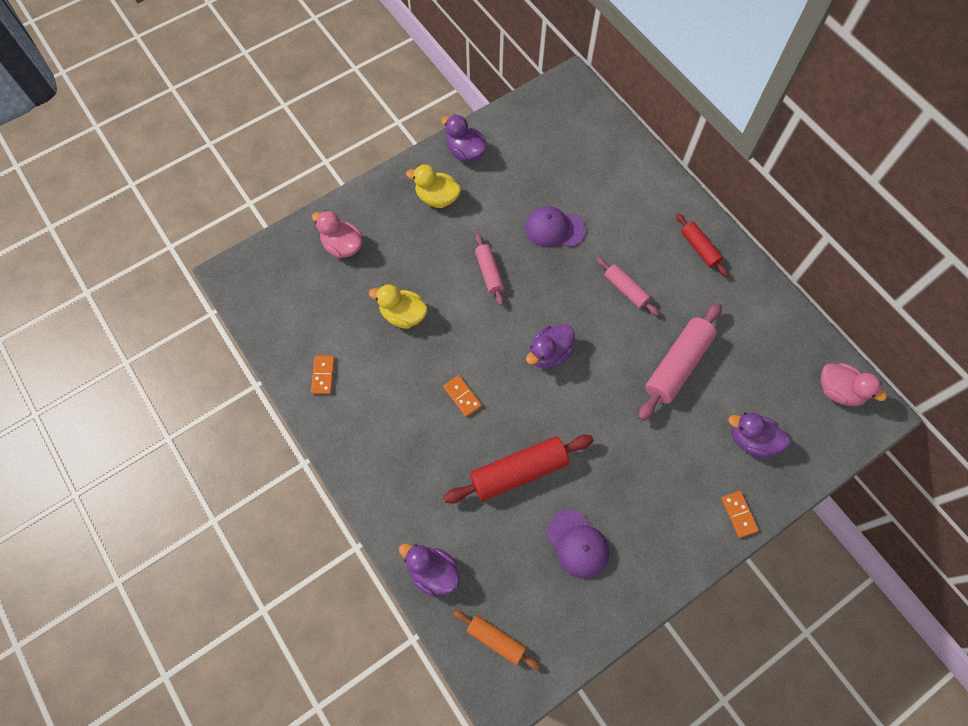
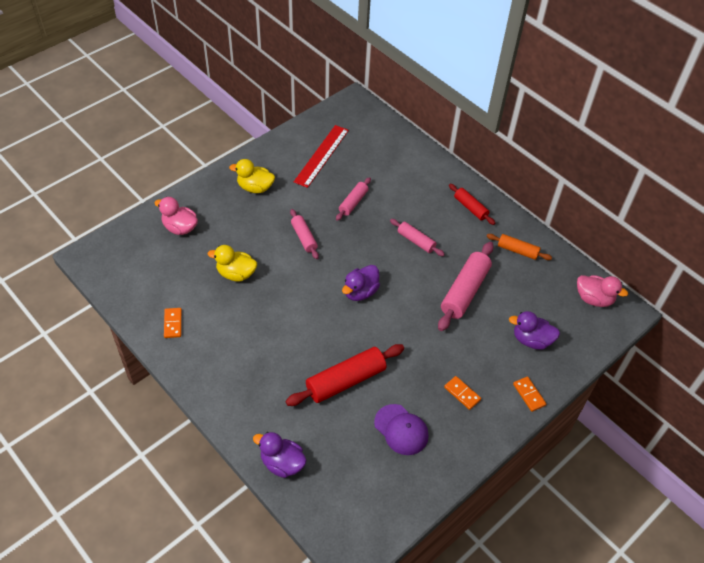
camera: 10 degrees left, 15 degrees down
purple duck [441,114,487,162] -> none
orange domino [443,375,482,417] -> orange domino moved to [444,376,481,410]
orange rolling pin [453,610,540,670] -> orange rolling pin moved to [487,234,552,260]
purple cap [525,206,586,247] -> pink rolling pin [336,177,371,221]
none -> red ruler [294,125,349,188]

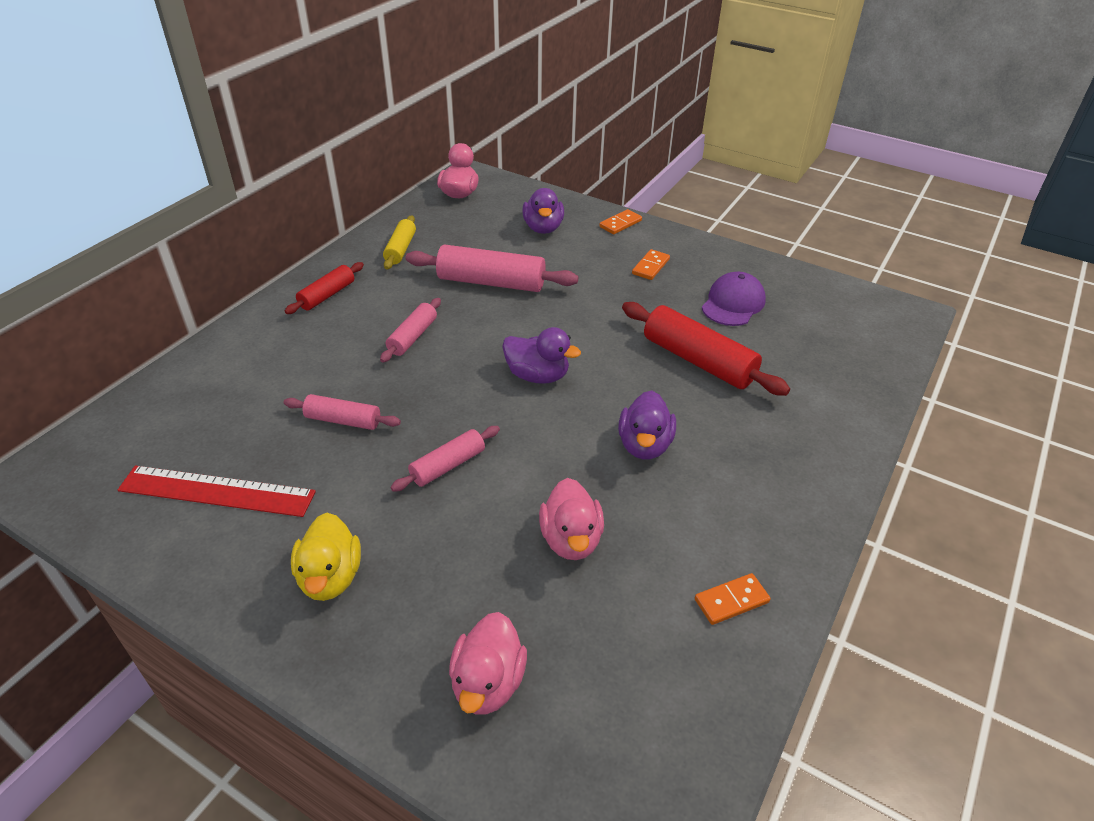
camera: 105 degrees left, 10 degrees down
yellow duck [208,245,257,282] -> pink duck [539,478,604,560]
purple duck [253,432,307,478] -> purple duck moved to [618,391,676,460]
orange rolling pin [487,234,552,260] -> yellow rolling pin [383,215,416,270]

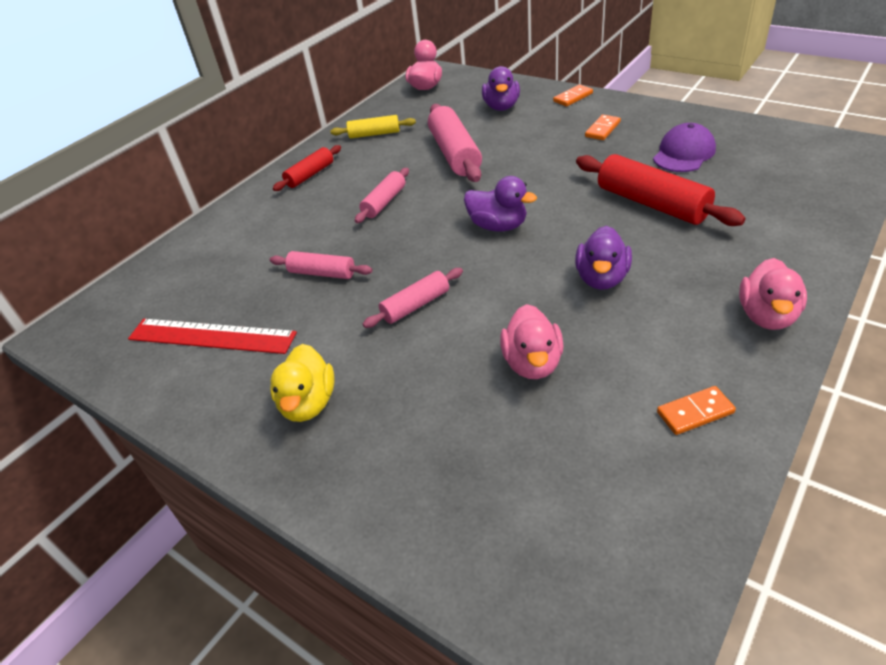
camera: 10 degrees right, 0 degrees up
yellow rolling pin [383,215,416,270] -> yellow rolling pin turned 75 degrees clockwise [331,115,416,138]
pink rolling pin [406,244,578,292] -> pink rolling pin turned 60 degrees clockwise [428,104,482,182]
pink duck [449,612,527,714] -> pink duck moved to [739,258,807,330]

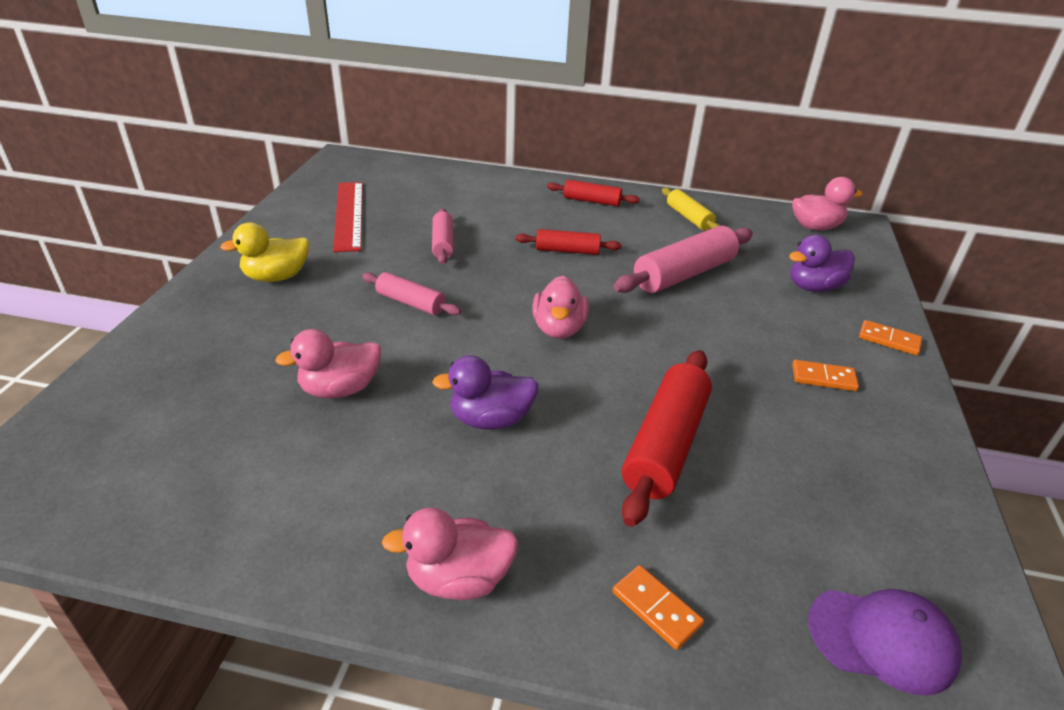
camera: 60 degrees right, 5 degrees down
pink rolling pin [355,168,409,223] -> red rolling pin [515,229,622,255]
purple duck [464,176,537,232] -> pink duck [532,276,589,339]
purple cap [653,123,716,172] -> purple cap moved to [808,589,962,696]
orange domino [657,386,736,435] -> orange domino moved to [613,565,704,650]

